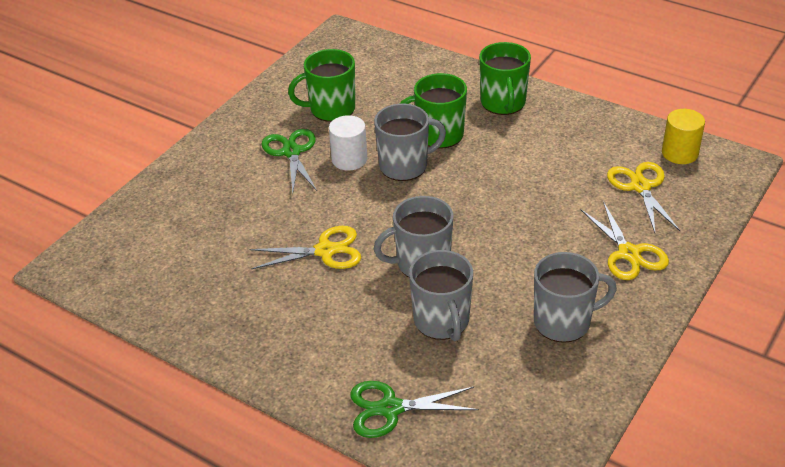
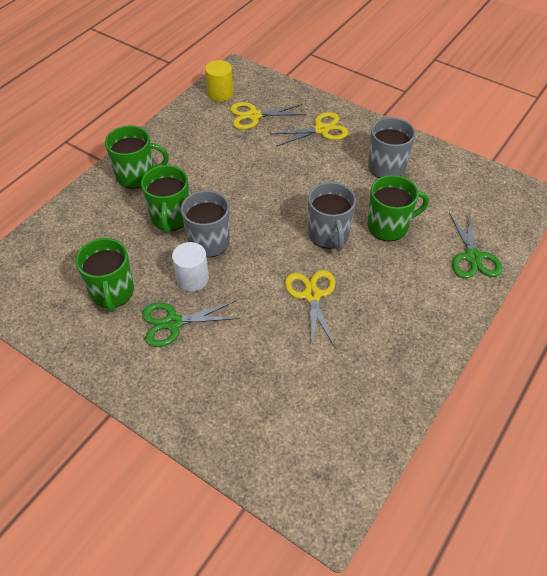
camera: 90 degrees left, 10 degrees up
grey mug [409,250,473,341] -> green mug [368,175,429,241]

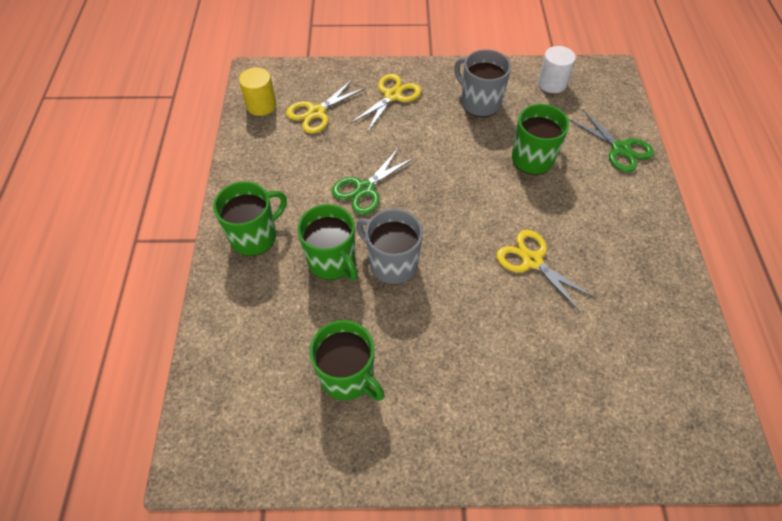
camera: 35 degrees left, 5 degrees up
green scissors [142,301,240,347] -> green scissors moved to [332,149,415,215]
white cylinder [172,242,209,292] -> white cylinder moved to [538,46,576,93]
grey mug [308,182,356,251] -> none

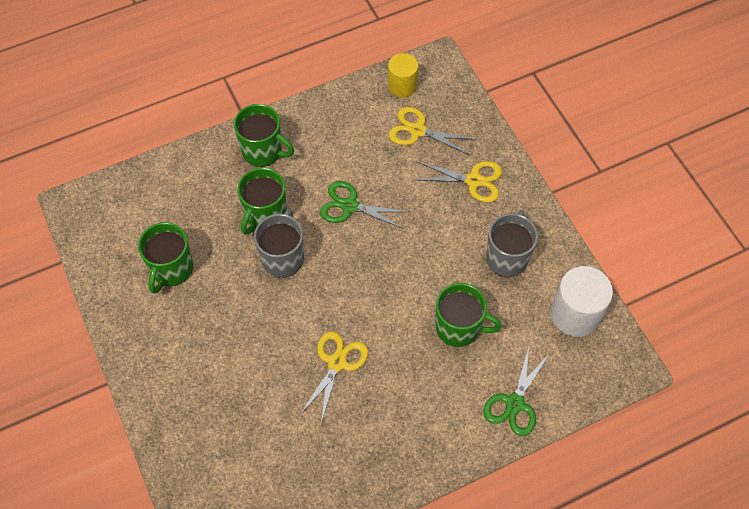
camera: 65 degrees right, 5 degrees up
white cylinder [538,46,576,93] -> white cylinder [551,266,613,337], size x1.53

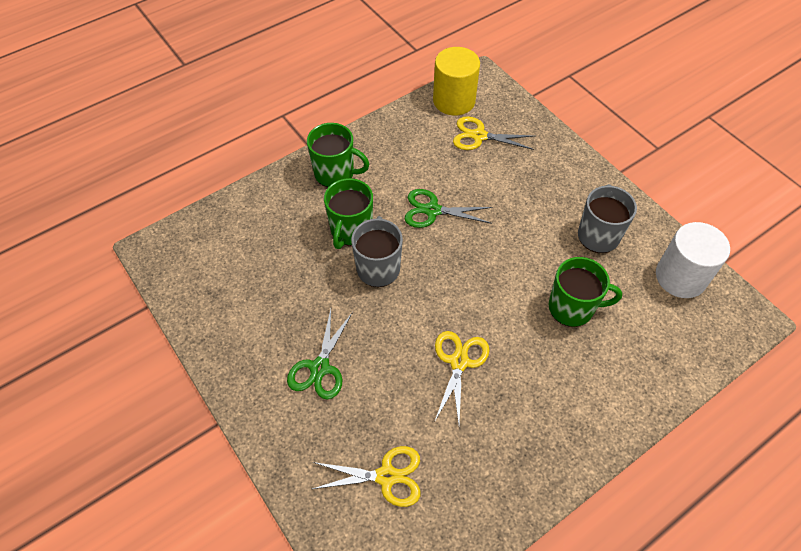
camera: 10 degrees left, 5 degrees down
green mug [138,222,193,294] -> none
yellow cylinder [388,53,418,98] -> yellow cylinder [433,47,480,116], size x1.53
yellow scissors [416,161,502,203] -> yellow scissors moved to [312,446,421,507]
green scissors [483,346,550,436] -> green scissors moved to [287,309,353,399]

